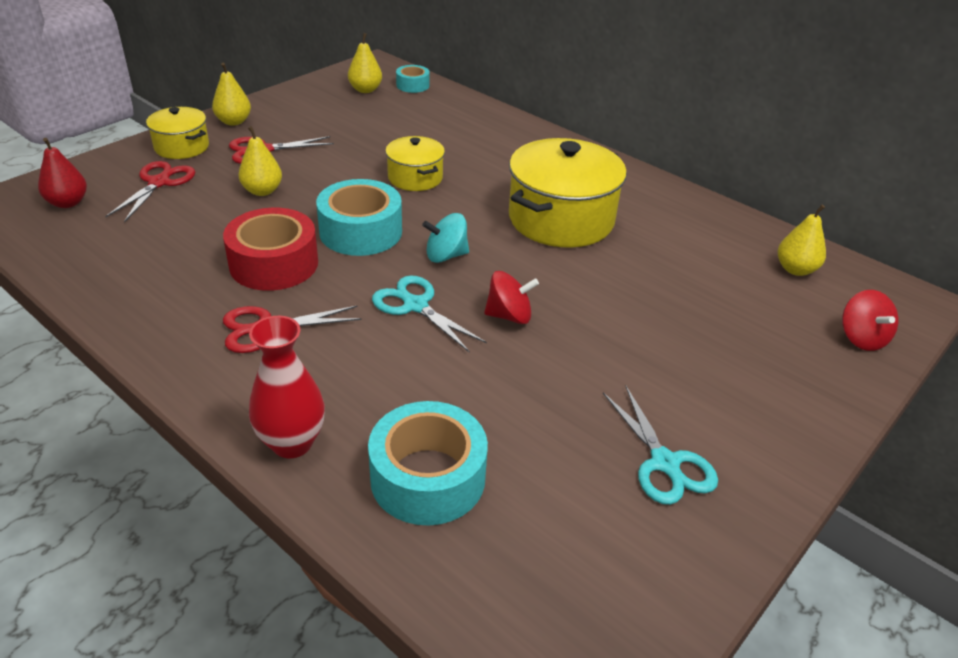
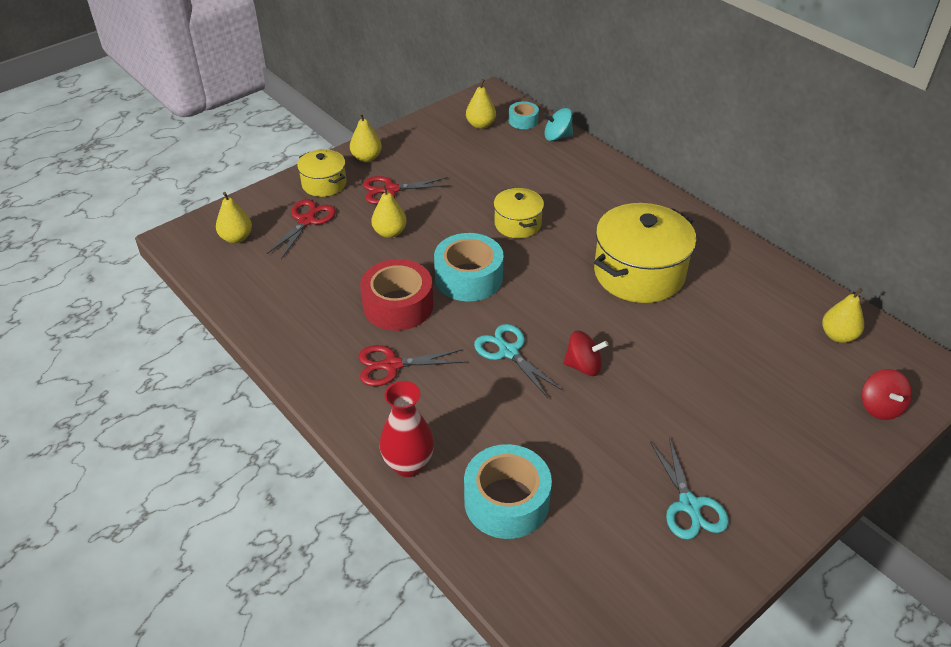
camera: 10 degrees right, 5 degrees up
red pear [38,138,87,208] -> yellow pear [216,192,252,243]
turquoise spinning top [422,213,469,263] -> turquoise spinning top moved to [543,108,573,141]

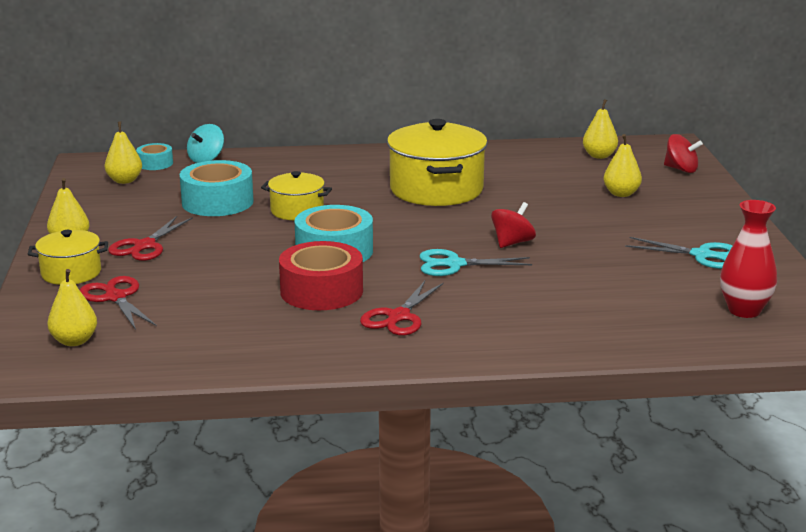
camera: 55 degrees left, 20 degrees down
yellow pear [371,185,407,238] -> yellow pear moved to [603,134,642,197]
red vase [379,381,434,477] -> red vase moved to [720,200,777,318]
turquoise tape [464,444,552,539] -> turquoise tape moved to [180,160,254,216]

